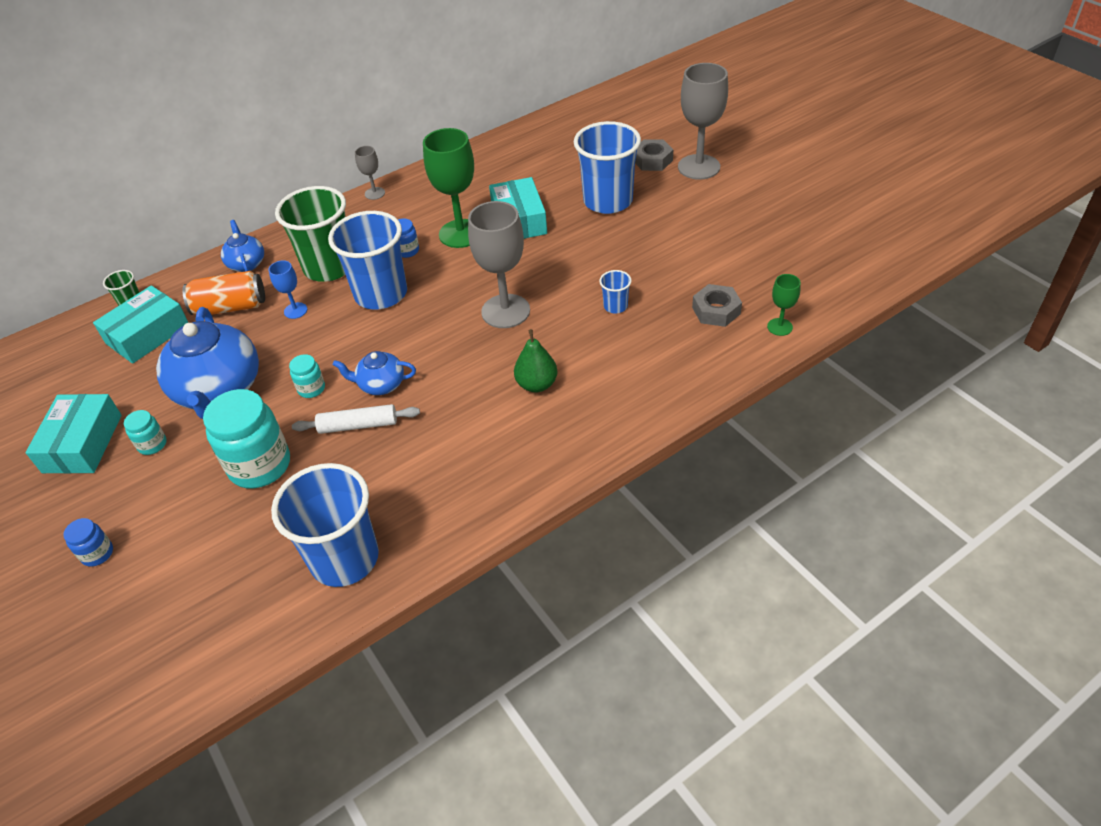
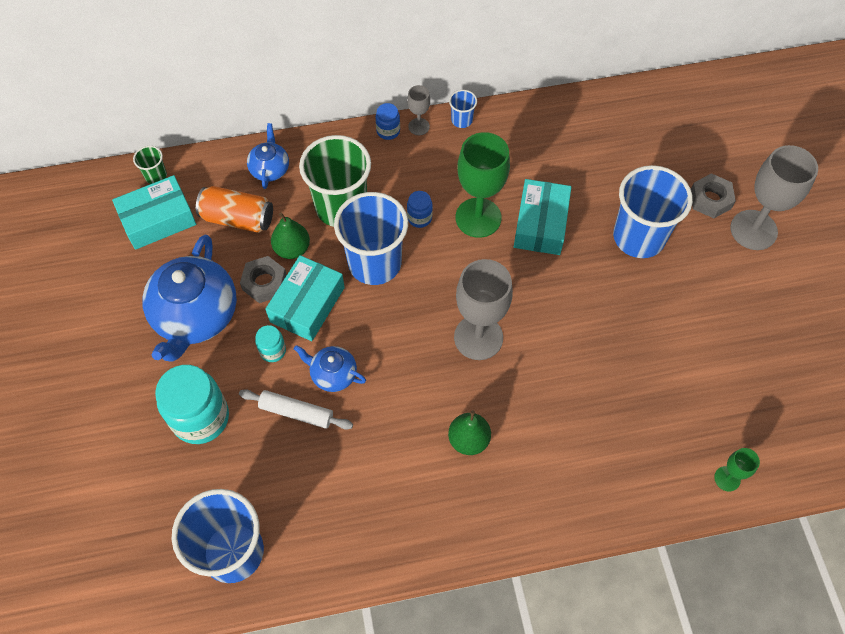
camera: 20 degrees right, 15 degrees up
turquoise box [25,394,122,474] -> turquoise box moved to [265,255,345,341]
blue jar [63,518,113,567] -> blue jar moved to [375,103,400,140]
turquoise jar [124,410,167,455] -> none
blue goblet [268,260,307,319] -> green pear [271,212,310,259]
blue cup [599,270,632,313] -> blue cup moved to [449,90,477,128]
grey nut [692,284,742,327] -> grey nut moved to [240,256,287,303]

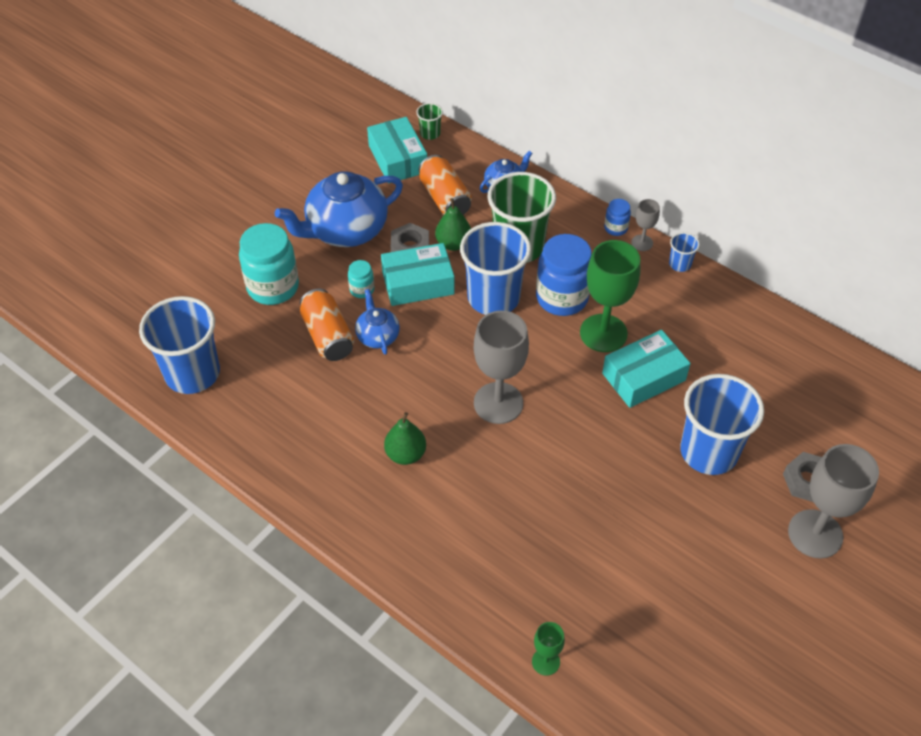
camera: 50 degrees right, 10 degrees down
turquoise box [112,175,196,250] -> turquoise box turned 45 degrees clockwise [367,117,427,183]
white rolling pin [239,389,353,430] -> orange can [300,289,354,361]
blue jar [407,191,433,228] -> blue jar [536,234,592,316], size x2.10

